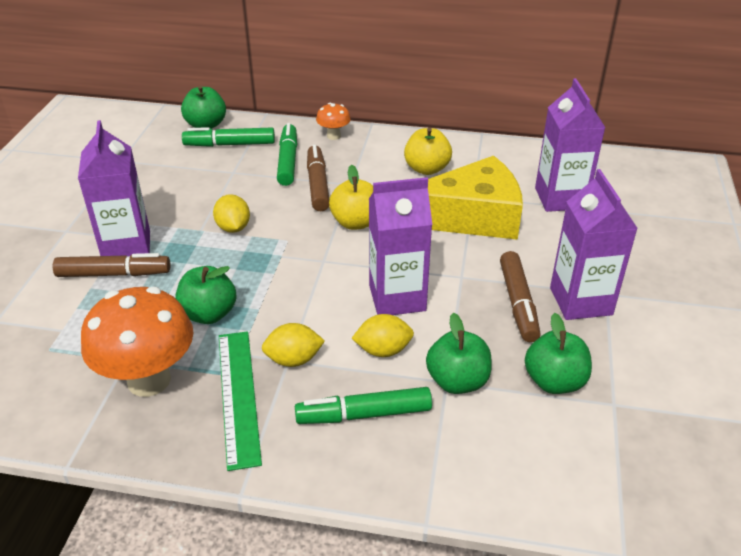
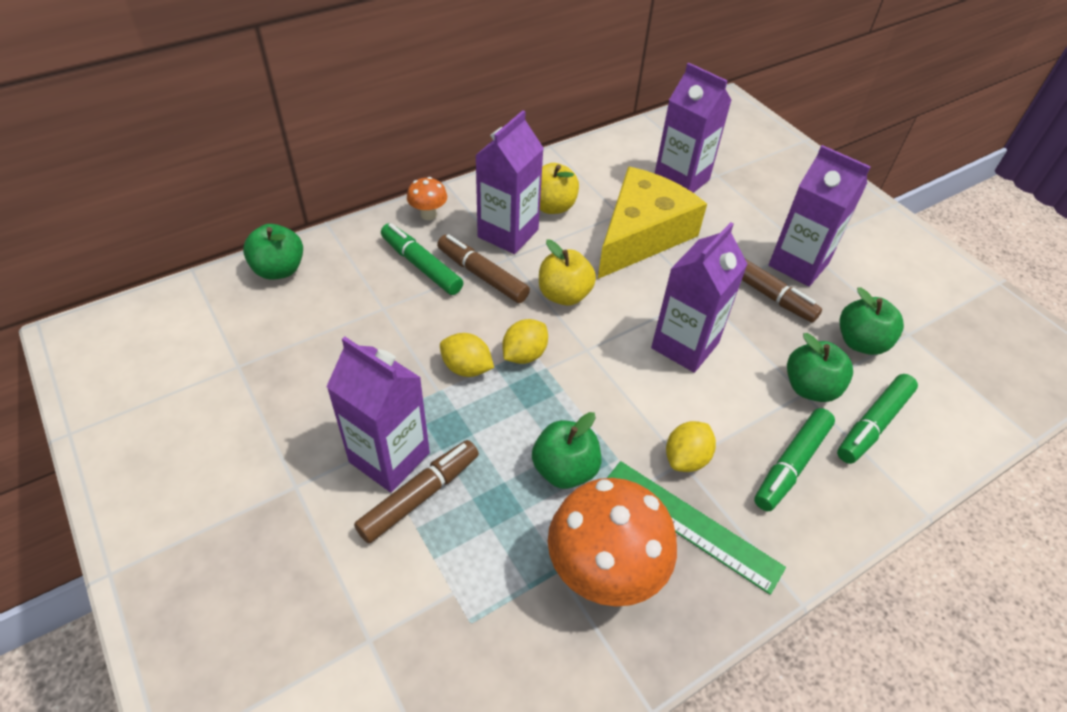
camera: 45 degrees left, 10 degrees up
green marker [182,127,275,147] -> green marker moved to [837,374,918,464]
yellow lemon [352,314,414,357] -> yellow lemon moved to [502,319,548,364]
none -> purple carton [475,110,544,254]

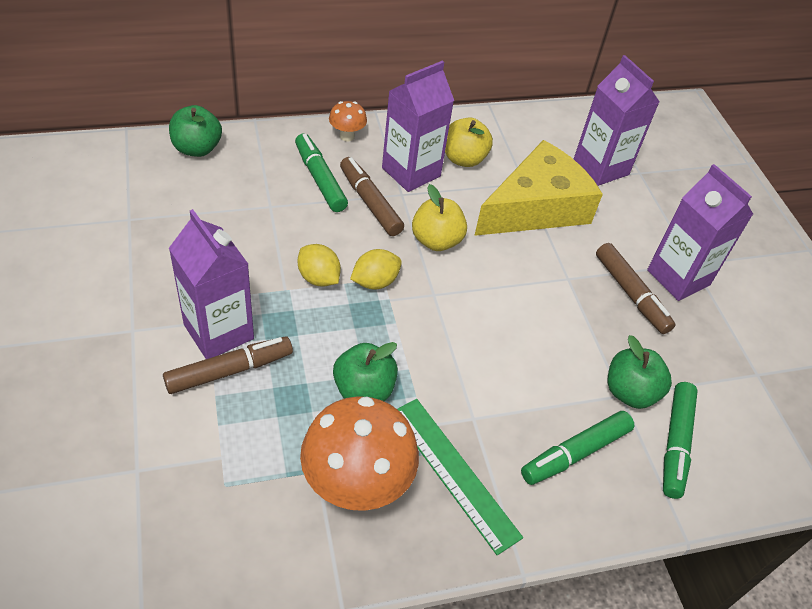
camera: 15 degrees right, 0 degrees up
purple carton [651,222,748,373] -> none
yellow lemon [666,421,716,472] -> none
green marker [837,374,918,464] -> green marker turned 45 degrees counterclockwise [663,382,698,499]
green apple [839,287,904,355] -> none

